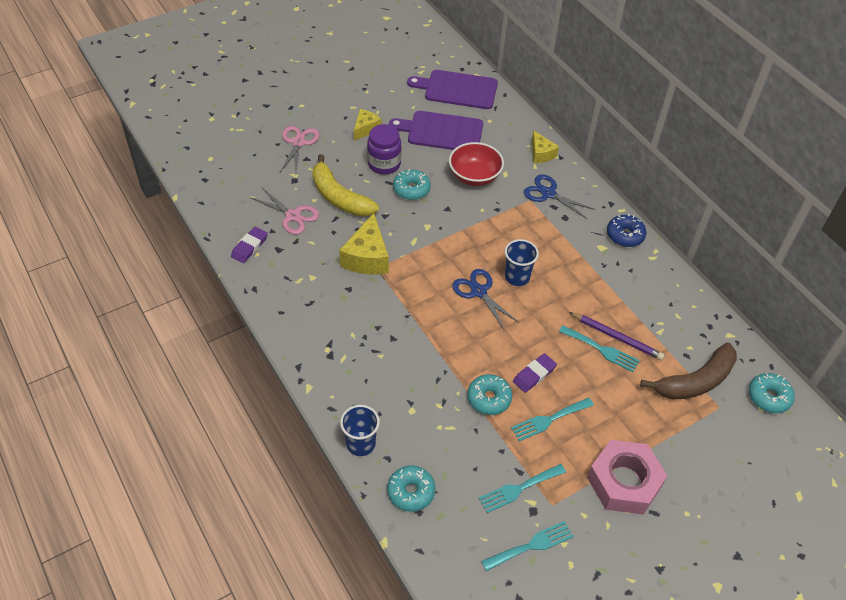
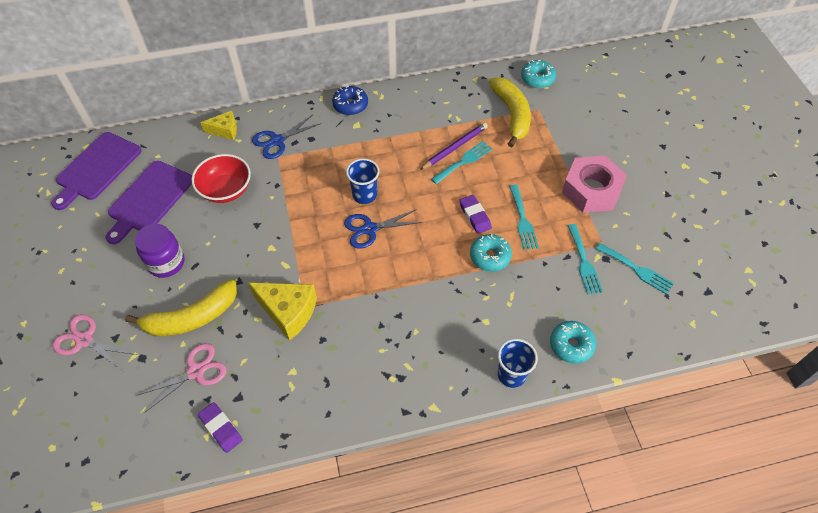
camera: 70 degrees left, 5 degrees up
yellow cheese [354,109,381,141] -> none
turquoise donut [393,169,431,200] -> none
turquoise fork [481,521,574,571] -> turquoise fork turned 135 degrees clockwise [595,243,674,295]
brown banana [640,342,737,400] -> yellow banana [489,77,531,147]

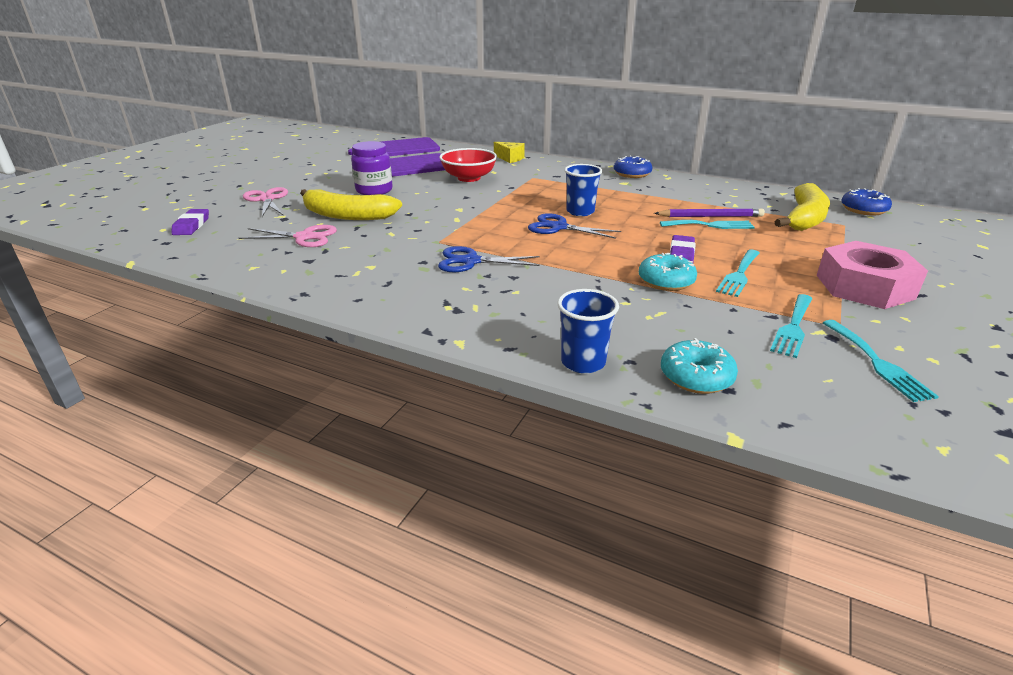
camera: 40 degrees right, 25 degrees down
purple eraser [198,402,243,453] -> purple eraser moved to [172,209,209,235]
yellow cheese [248,283,317,341] -> none
blue scissors [252,115,321,159] -> blue scissors moved to [438,246,540,272]
turquoise donut [521,60,556,88] -> blue donut [841,188,892,216]

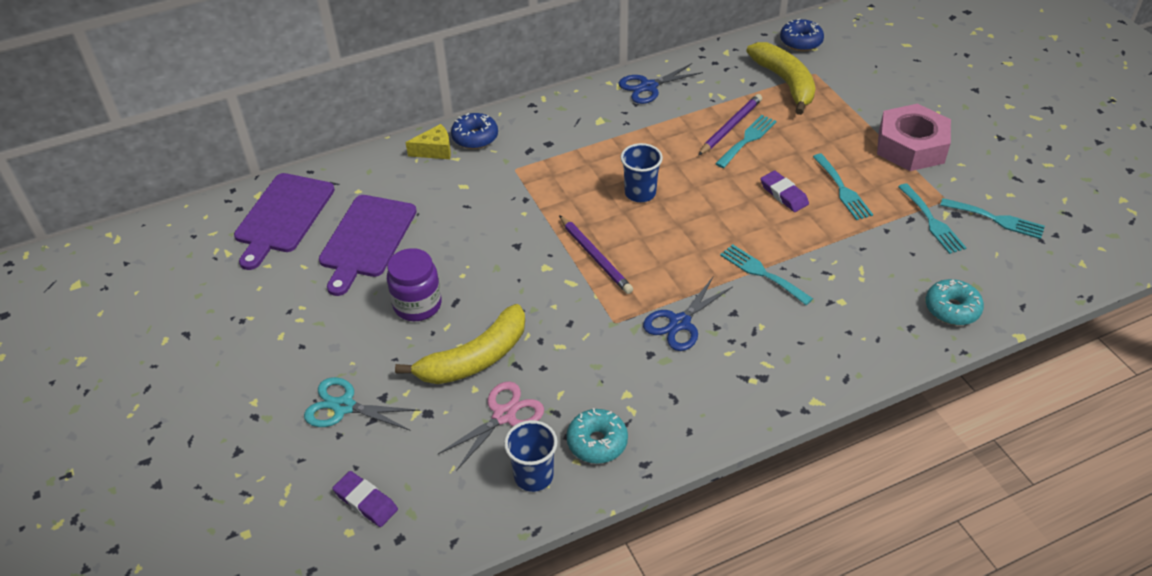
camera: 50 degrees left, 15 degrees up
pink scissors [243,187,288,217] -> turquoise scissors [304,377,420,431]
red bowl [439,148,497,182] -> none
blue scissors [528,213,621,239] -> blue scissors moved to [619,63,703,104]
blue cup [557,289,619,373] -> blue cup moved to [504,420,558,492]
blue donut [614,156,652,178] -> blue donut moved to [451,113,498,149]
turquoise donut [639,253,697,291] -> turquoise donut moved to [567,408,628,464]
none -> purple pencil [559,215,633,294]
none -> turquoise fork [720,244,813,305]

